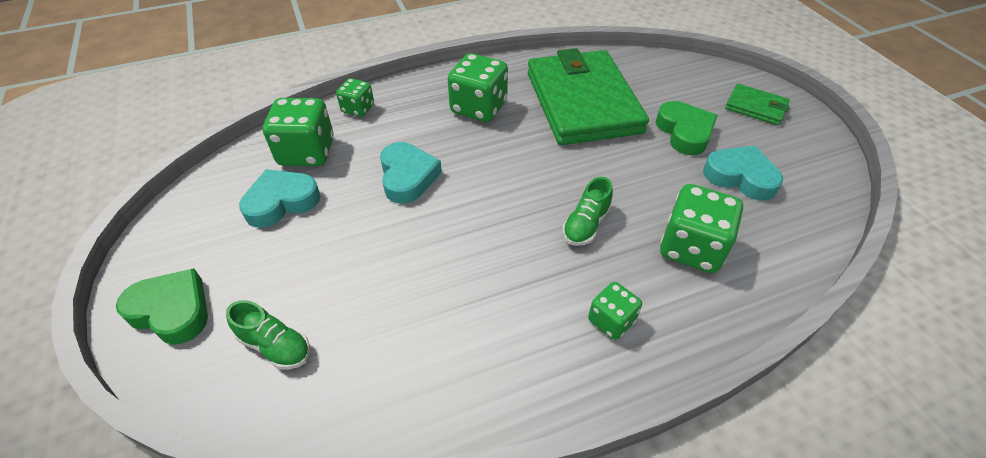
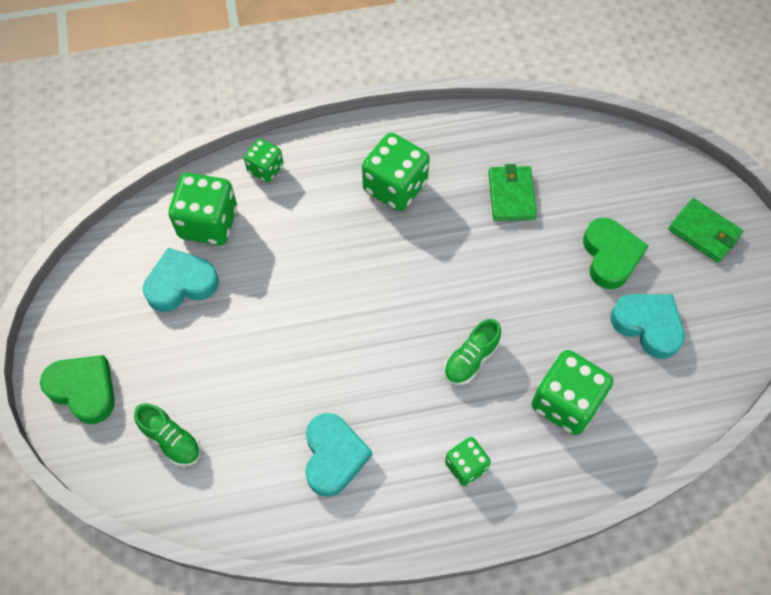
camera: 10 degrees right, 15 degrees up
turquoise heart [380,142,442,204] -> turquoise heart moved to [305,413,372,497]
green wallet [528,48,649,145] -> green wallet [489,164,537,221], size x0.44

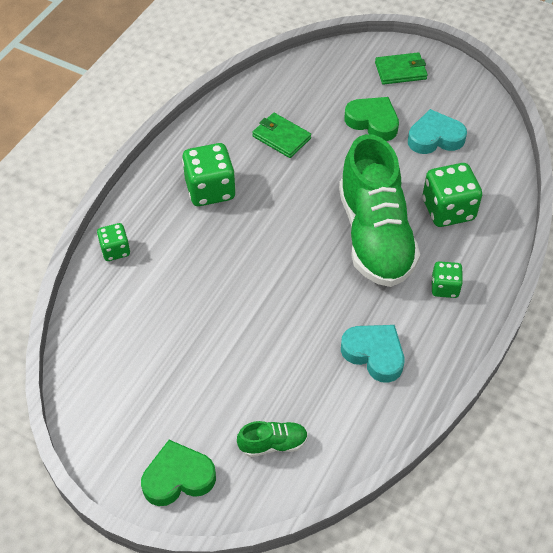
camera: 50 degrees left, 10 degrees down
turquoise heart [143,248,219,312] -> none
green dice [168,173,237,245] -> none
green shoe [444,319,501,385] -> green shoe [339,134,420,287], size x2.45

